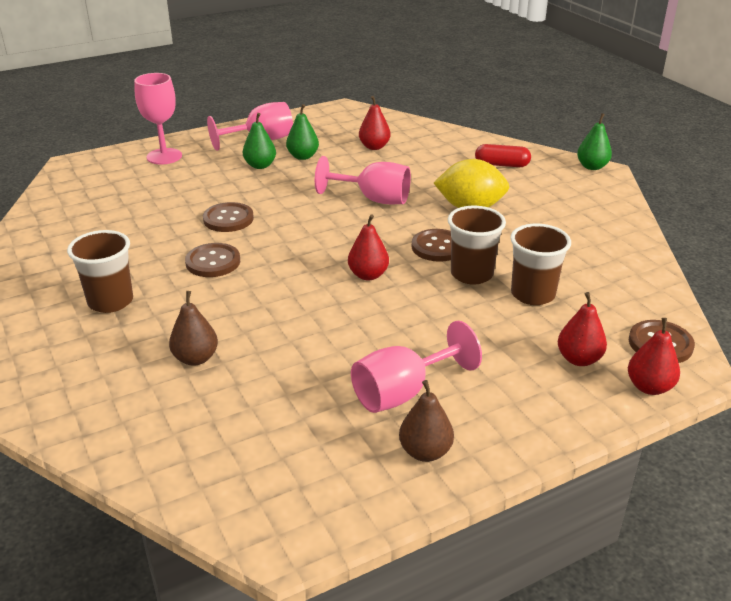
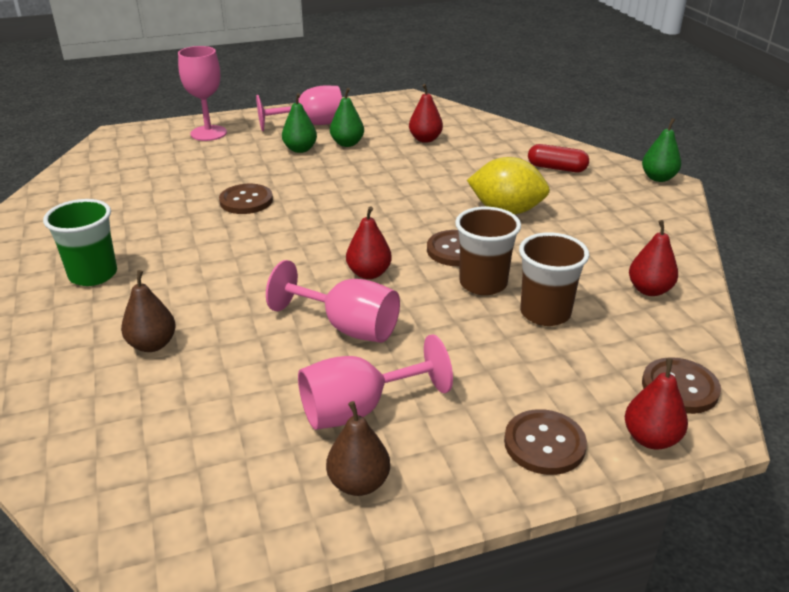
camera: 10 degrees right, 0 degrees up
brown cup [67,230,133,313] -> green cup [43,199,117,286]
brown button [185,243,240,277] -> brown button moved to [504,409,587,475]
pink goblet [315,156,411,204] -> pink goblet moved to [266,260,400,343]
red pear [558,292,607,366] -> red pear moved to [629,220,678,296]

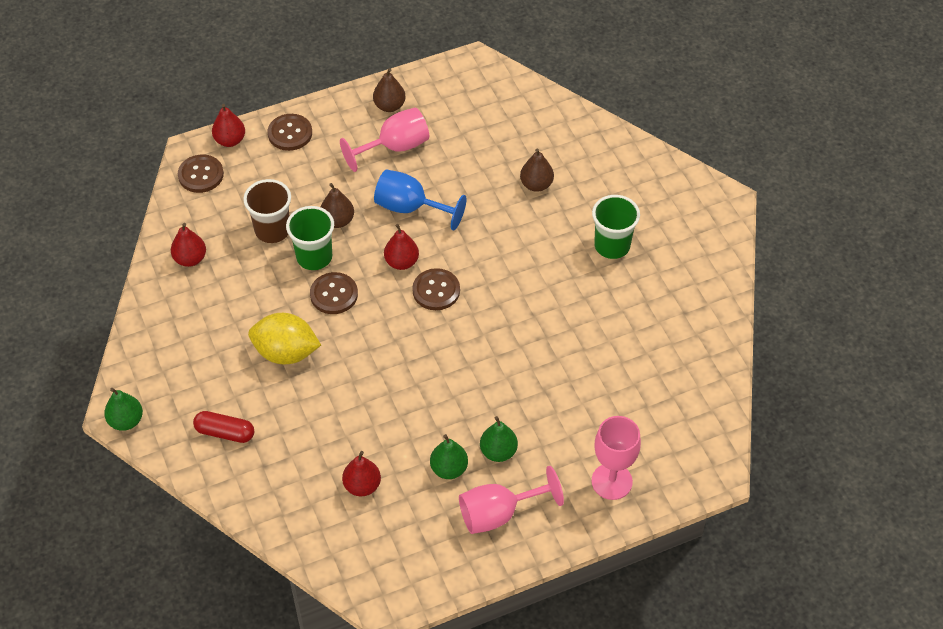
camera: 175 degrees right, 20 degrees up
brown button [219,184,273,214] -> brown button moved to [412,268,460,310]
pink goblet [266,260,400,343] -> blue goblet [374,169,467,230]
brown cup [455,207,521,295] -> green cup [286,206,334,270]
none -> brown pear [321,183,354,228]

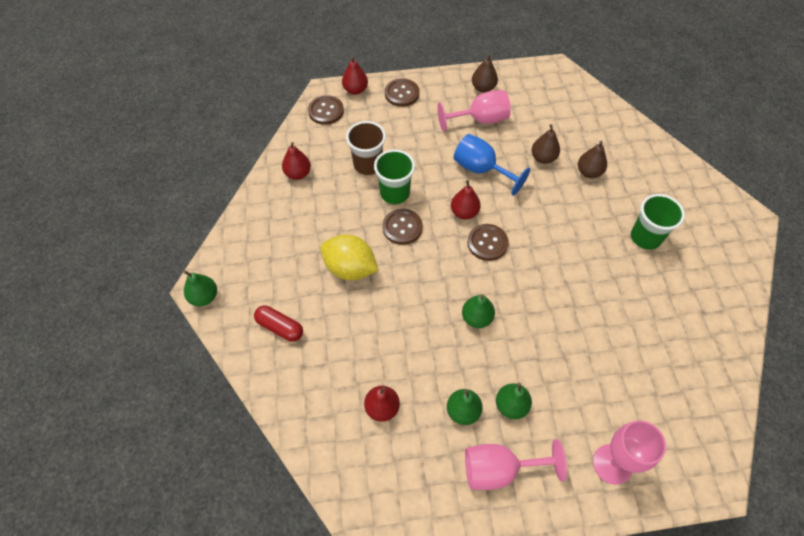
camera: 15 degrees right, 5 degrees up
brown pear [321,183,354,228] -> brown pear moved to [532,124,560,164]
none -> green pear [462,294,495,328]

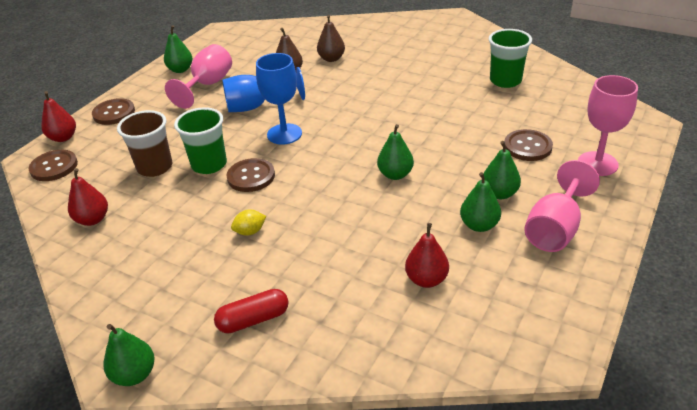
camera: 50 degrees left, 20 degrees down
yellow lemon [321,234,379,280] -> yellow lemon [231,210,266,236], size x0.46
red pear [451,180,481,220] -> blue goblet [256,53,302,145]
brown button [467,224,509,261] -> brown button moved to [504,129,553,161]
brown pear [472,54,498,93] -> green pear [164,25,192,73]
green cup [631,194,685,250] -> green cup moved to [489,29,532,88]

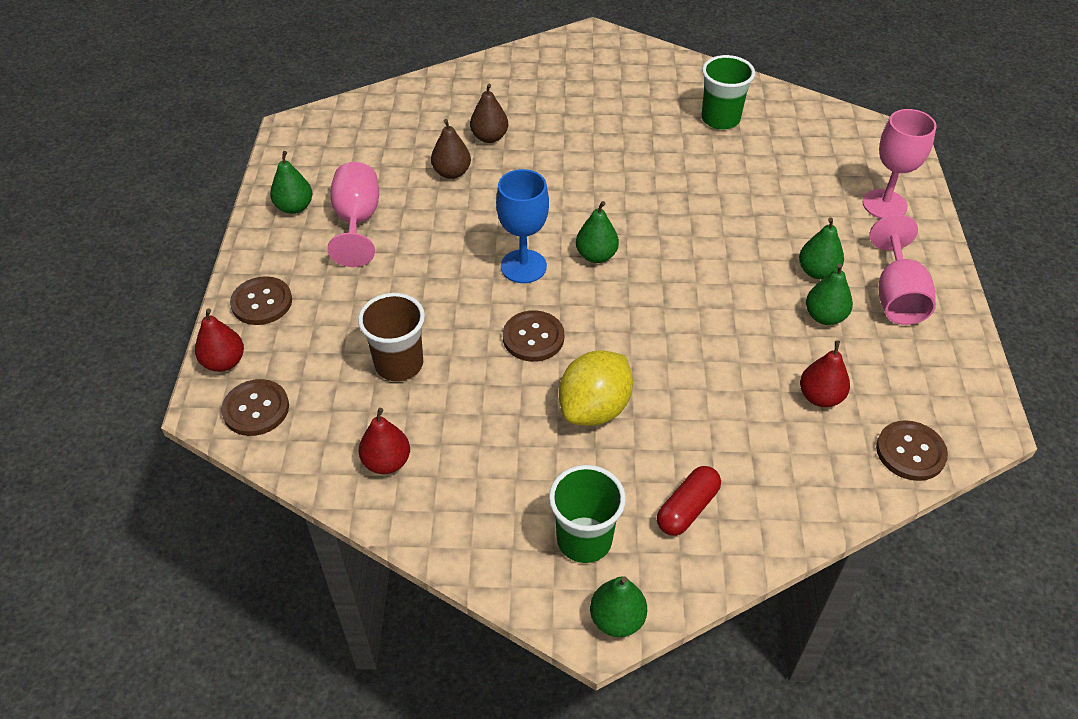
camera: 30 degrees left, 10 degrees up
green cup [174,107,227,174] -> green cup moved to [549,465,626,563]
blue goblet [222,67,305,112] -> none
yellow lemon [231,210,266,236] -> yellow lemon [559,350,633,426], size x2.17
green pear [377,124,414,180] -> green pear moved to [576,201,619,263]
brown button [504,129,553,161] -> brown button moved to [876,420,948,481]

